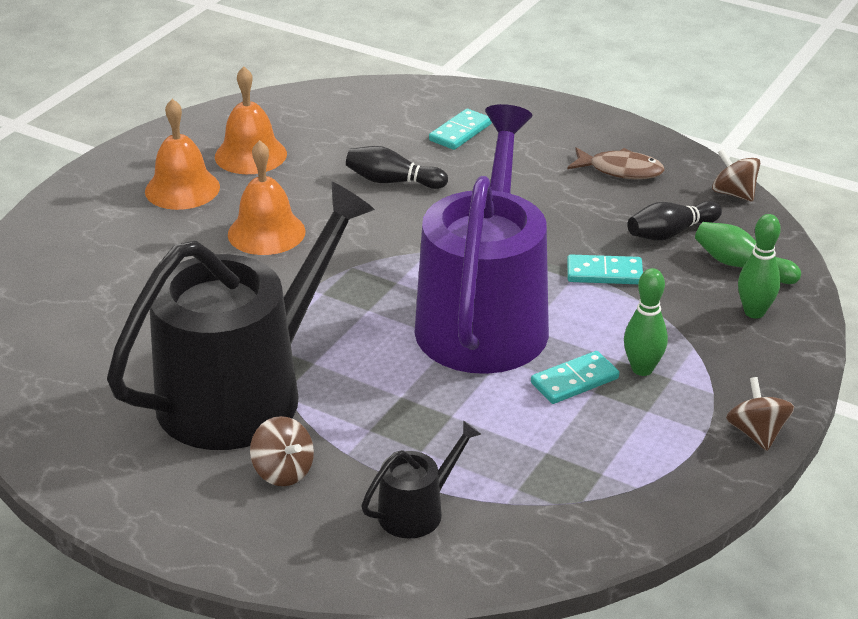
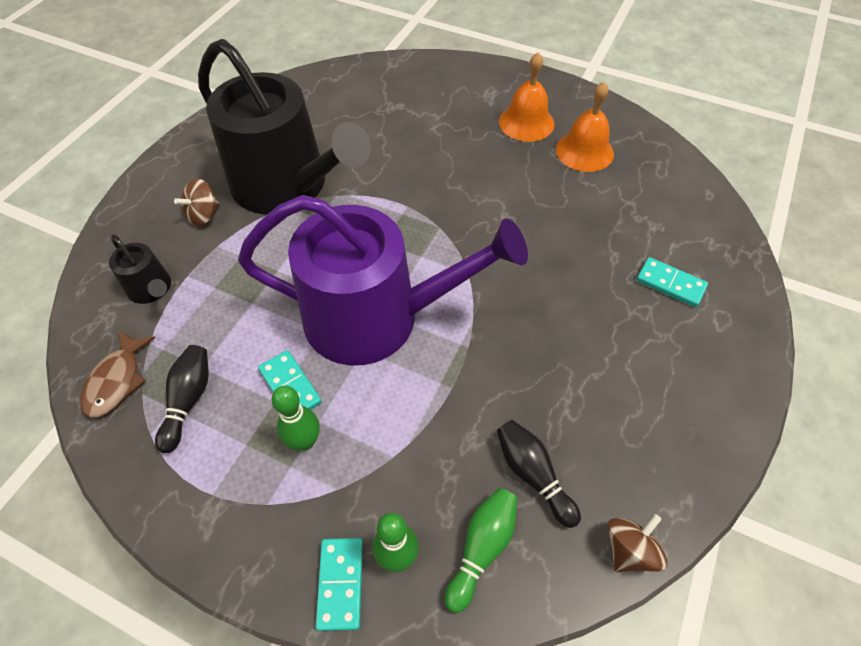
camera: 85 degrees right, 20 degrees up
orange bell [228,140,306,255] -> none
black bowling pin [346,146,448,189] -> black bowling pin moved to [155,345,209,453]
brown fish [567,147,665,179] -> brown fish moved to [80,330,155,418]
turquoise domino [567,254,643,284] -> turquoise domino moved to [315,538,363,631]
brown spinning top [726,377,794,451] -> none

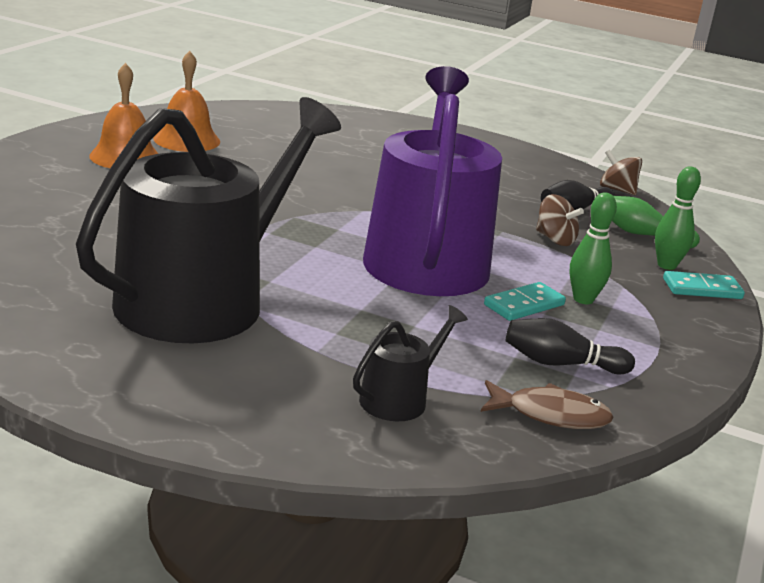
camera: 95 degrees left, 30 degrees down
brown spinning top [174,178,220,226] -> brown spinning top moved to [536,194,584,246]
turquoise domino [636,257,708,307] -> none

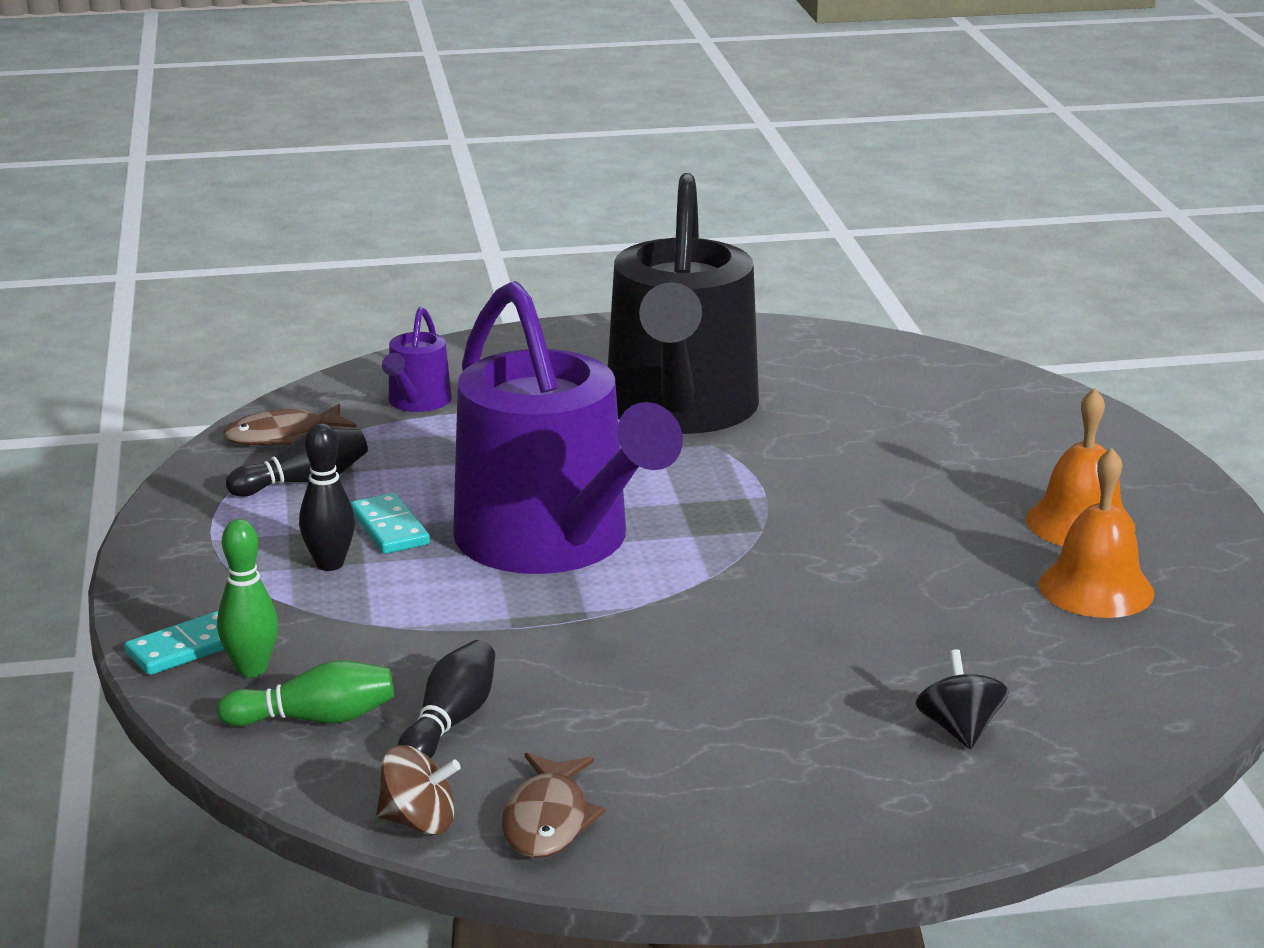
camera: 150 degrees right, 0 degrees up
black watering can [353,305,468,421] -> purple watering can [382,307,452,412]
turquoise domino [484,282,566,321] -> turquoise domino turned 45 degrees counterclockwise [351,493,430,554]
brown spinning top [536,194,584,246] -> none
green bowling pin [570,193,617,304] -> black bowling pin [299,423,355,571]
none -> brown fish [502,753,606,858]
none -> black spinning top [916,649,1009,749]

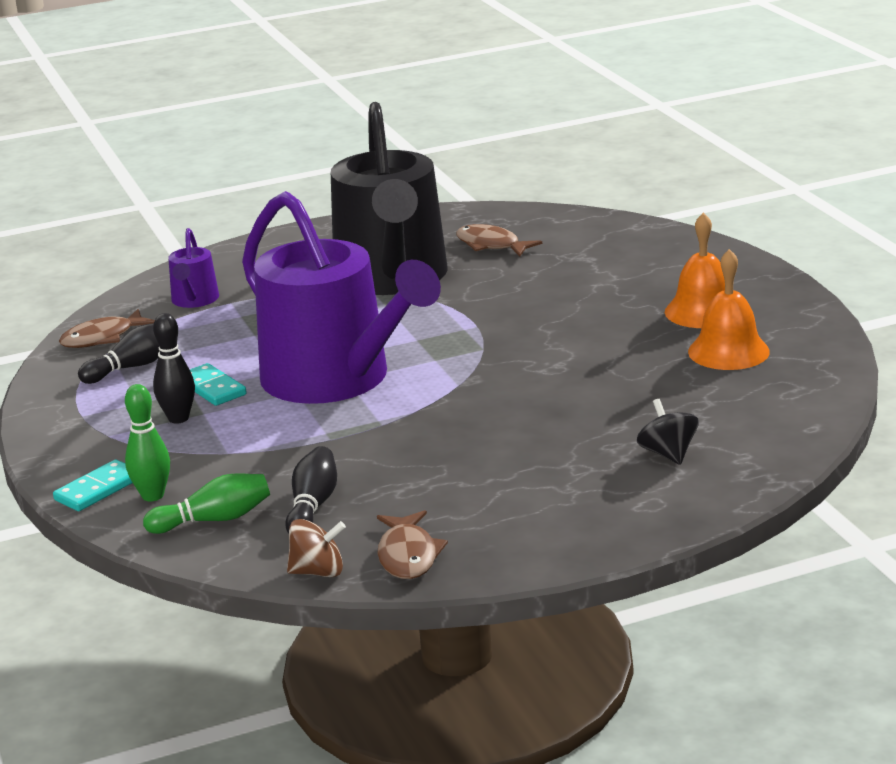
camera: 10 degrees left, 0 degrees up
none -> brown fish [456,224,542,257]

